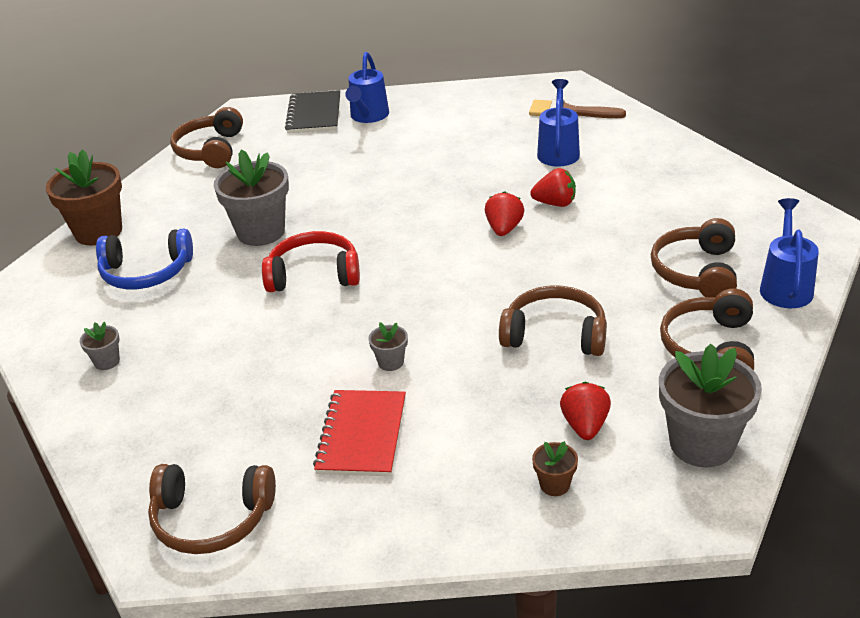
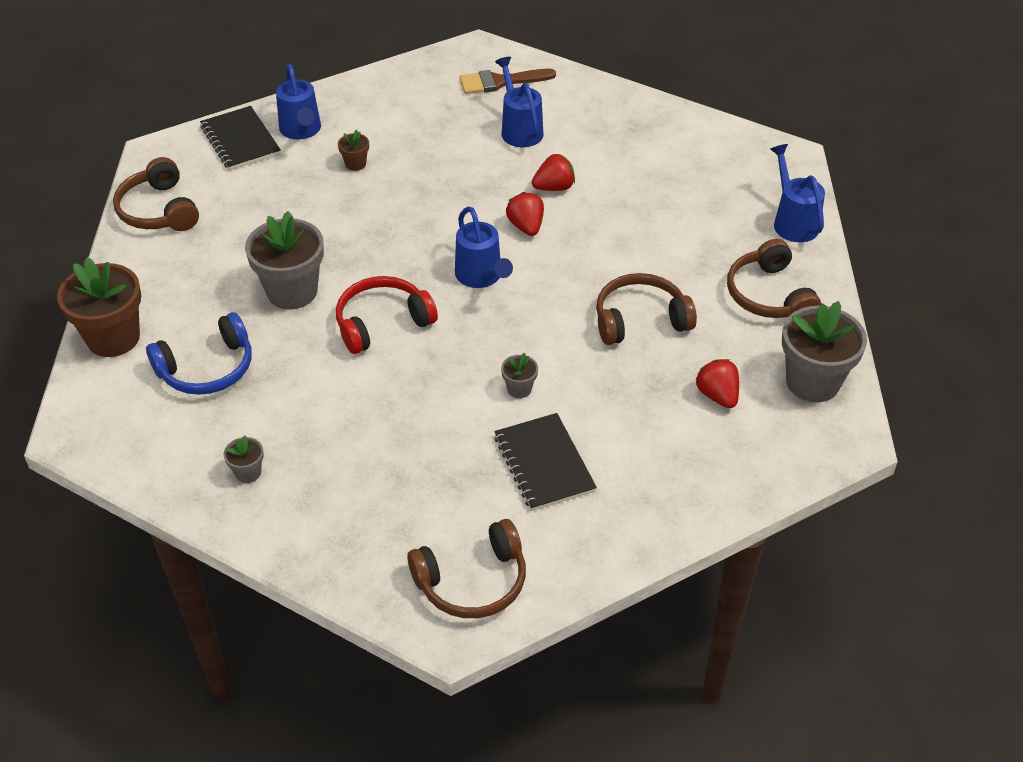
camera: 30 degrees left, 10 degrees up
red notebook [313,390,406,476] -> black notebook [494,413,597,511]
brown flower pot [532,441,578,496] -> brown flower pot moved to [338,130,369,171]
brown headphones [651,218,737,297] -> none
none -> blue watering can [455,206,513,288]

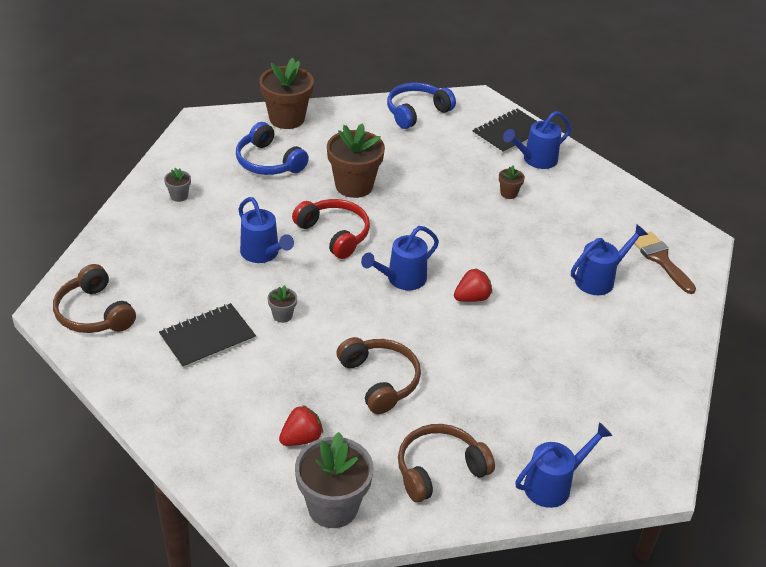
camera: 75 degrees right, 5 degrees down
brown headphones [113,157,199,231] -> blue headphones [387,82,456,129]
grey flower pot [245,211,324,309] -> brown flower pot [327,123,385,198]
red strawberry [532,154,575,191] -> none
none -> blue watering can [239,197,294,263]

